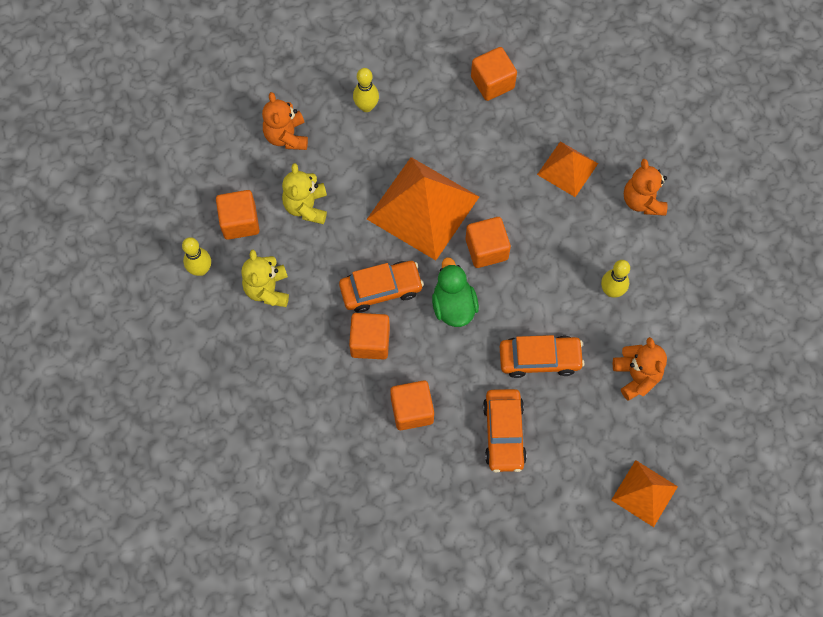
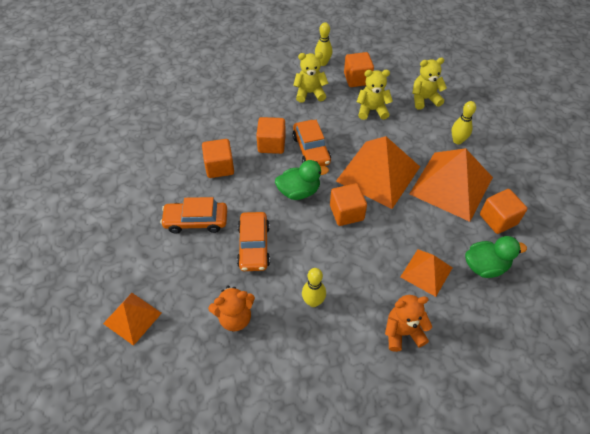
camera: 90 degrees right, 15 degrees down
orange teddy bear [262,92,308,150] -> yellow teddy bear [412,58,447,110]
none -> orange pyramid [409,148,493,222]
none -> green duck [465,236,527,278]

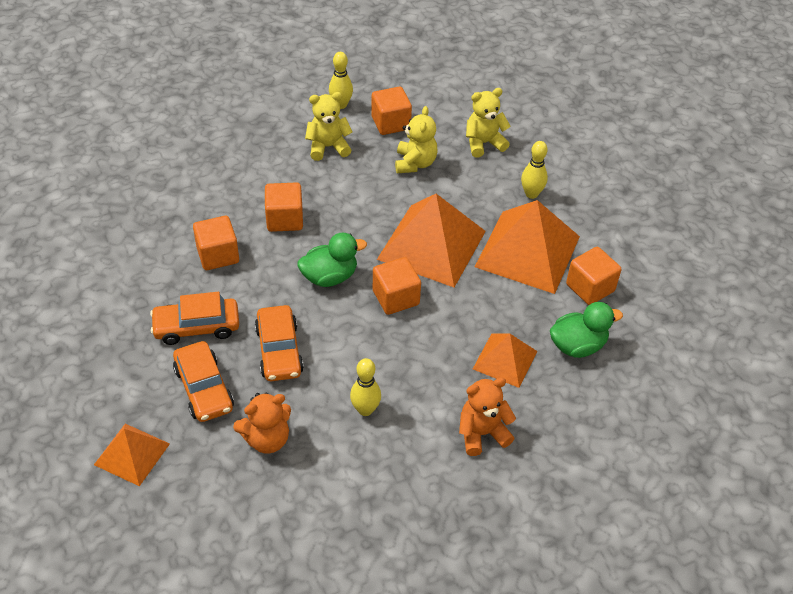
camera: 10 degrees left, 5 degrees down
orange car [292,120,331,166] -> orange car moved to [173,341,234,422]
yellow teddy bear [357,70,393,120] -> yellow teddy bear turned 105 degrees clockwise [395,106,438,173]

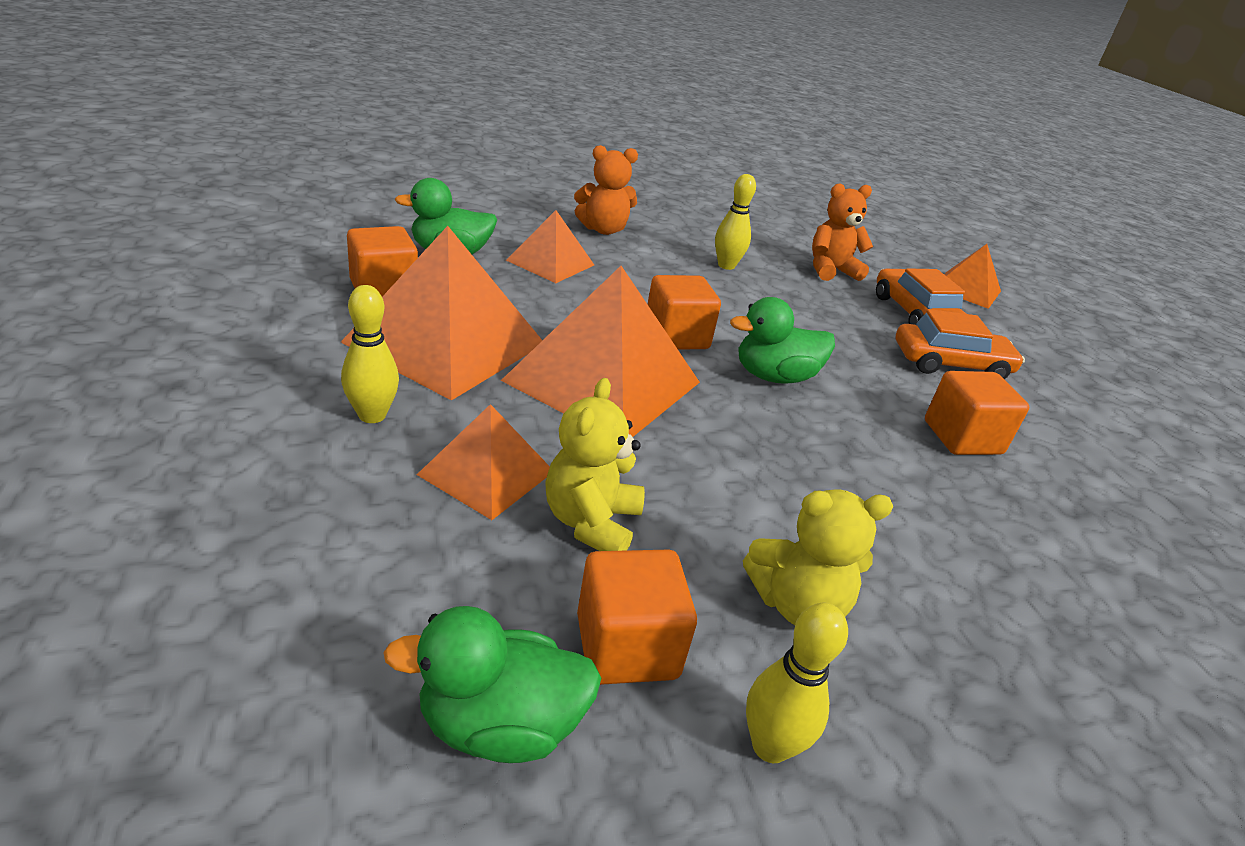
camera: 175 degrees left, 15 degrees down
orange car [255,305,304,381] -> none
orange cube [265,182,303,232] -> none
yellow teddy bear [466,88,511,158] -> none
none -> green duck [383,606,601,763]
none -> orange pyramid [417,404,550,520]

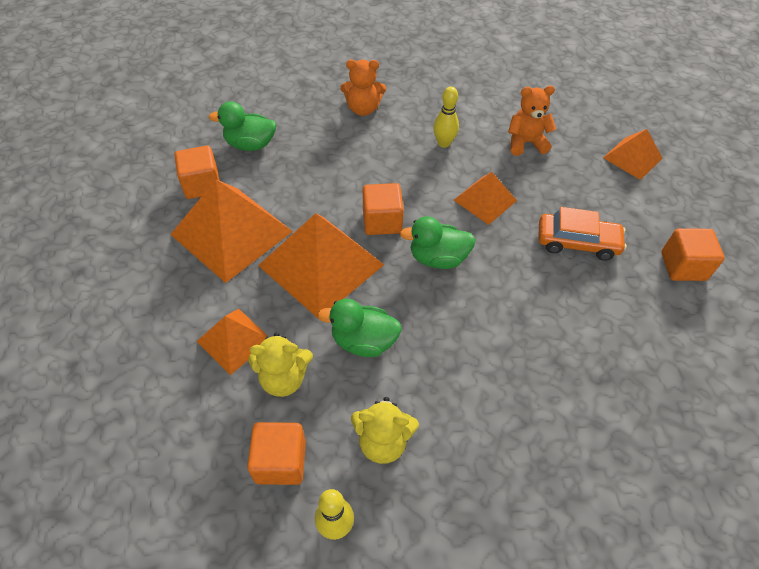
camera: 15 degrees right, 20 degrees up
yellow bowling pin [341,285,399,423] -> none
green duck [383,606,601,763] -> green duck moved to [317,299,402,357]
orange pyramid [506,210,594,283] -> orange pyramid moved to [454,172,517,225]
yellow teddy bear [545,378,645,551] -> yellow teddy bear turned 120 degrees counterclockwise [248,332,313,397]
orange car [876,268,966,325] -> none
orange cube [925,371,1029,455] -> orange cube moved to [661,228,725,281]

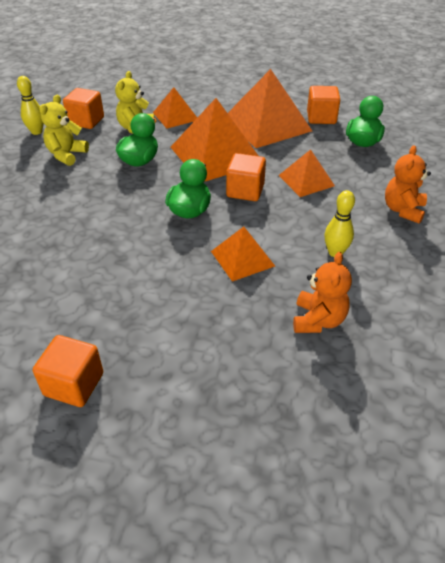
camera: 110 degrees right, 10 degrees down
orange car [538,207,627,261] -> none
orange pyramid [603,129,663,180] -> orange pyramid moved to [278,149,335,197]

